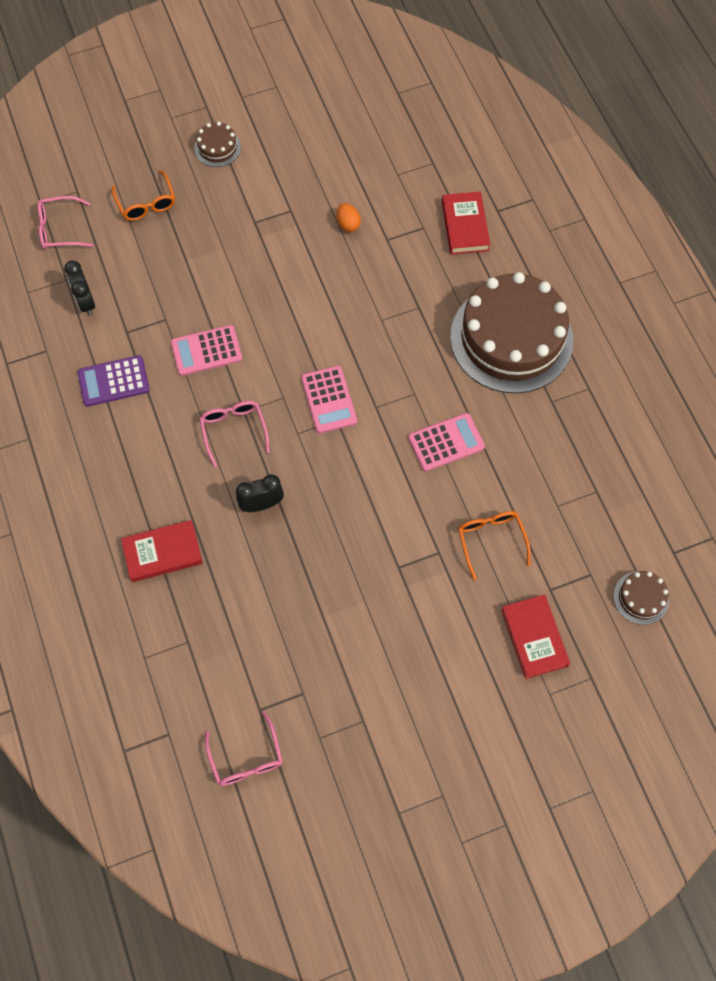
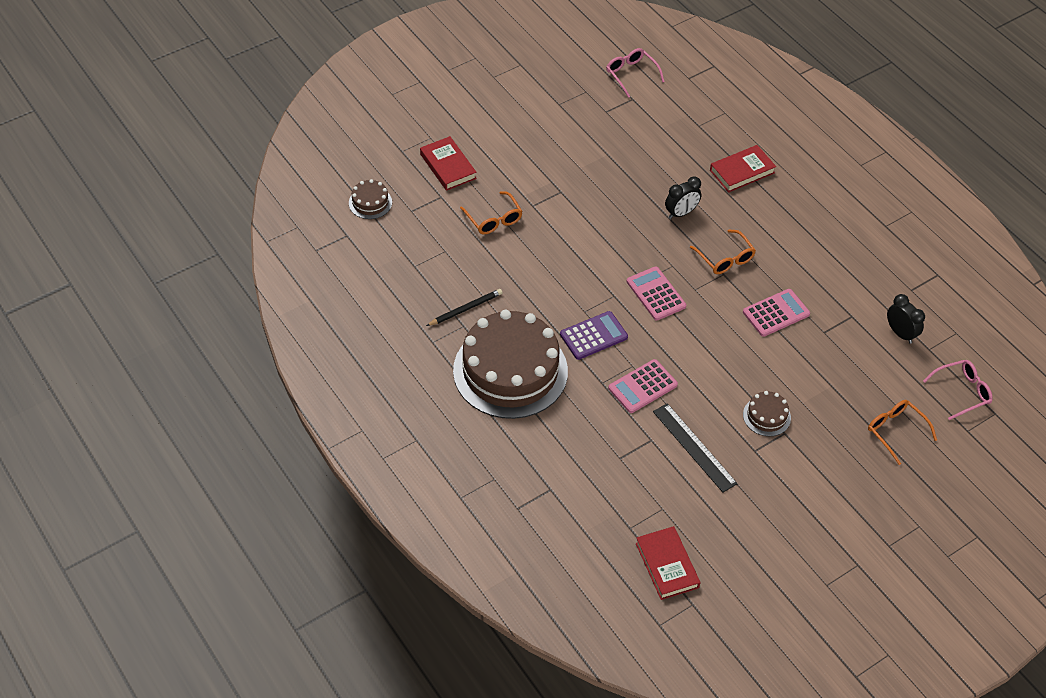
camera: 165 degrees right, 15 degrees down
purple calculator [78,355,150,407] -> purple calculator moved to [560,311,628,360]
brown cake [194,122,241,167] -> brown cake moved to [743,391,791,436]
pink glasses [200,401,270,467] -> orange glasses [690,229,756,274]
orange egg [336,203,361,232] -> black ruler [653,403,738,493]
pink calculator [408,413,485,472] -> pink calculator moved to [608,359,678,413]
red book [442,192,490,255] -> red book moved to [636,526,701,600]
none -> black pencil [426,289,502,326]

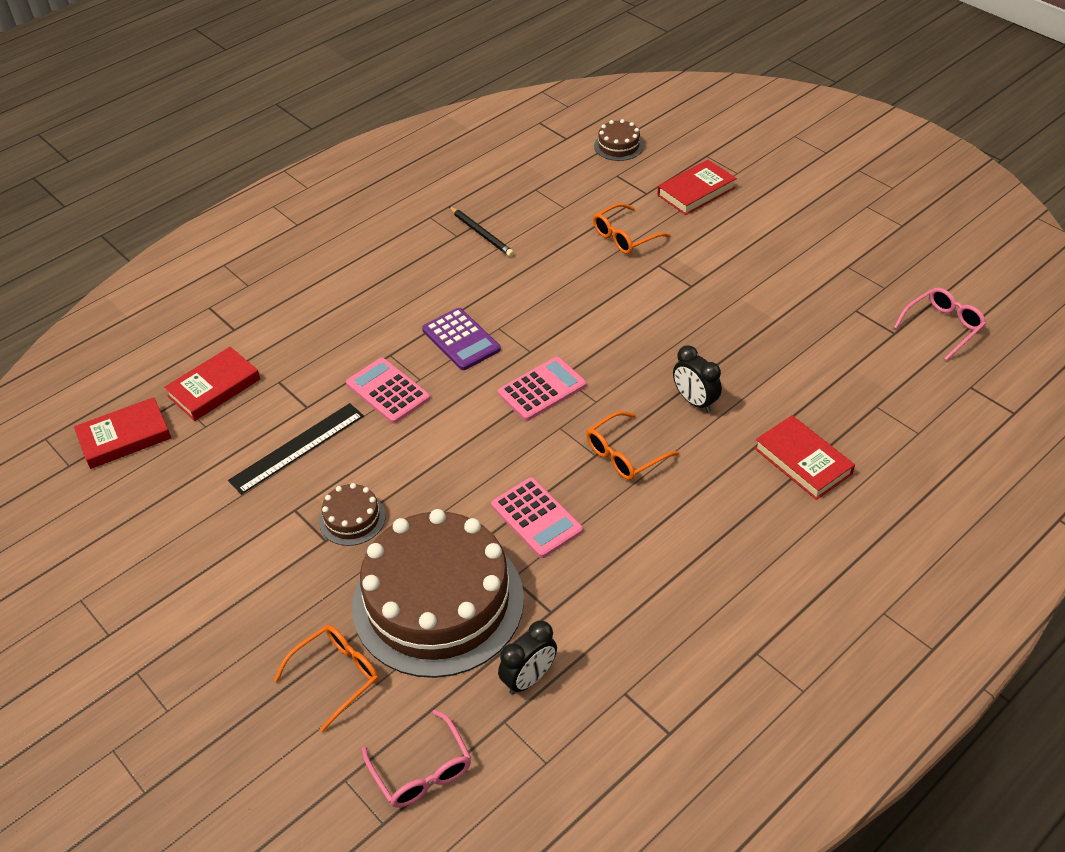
camera: 85 degrees right, 5 degrees down
brown cake [453,310,568,419] -> brown cake moved to [352,509,524,678]
none -> red book [164,347,260,421]

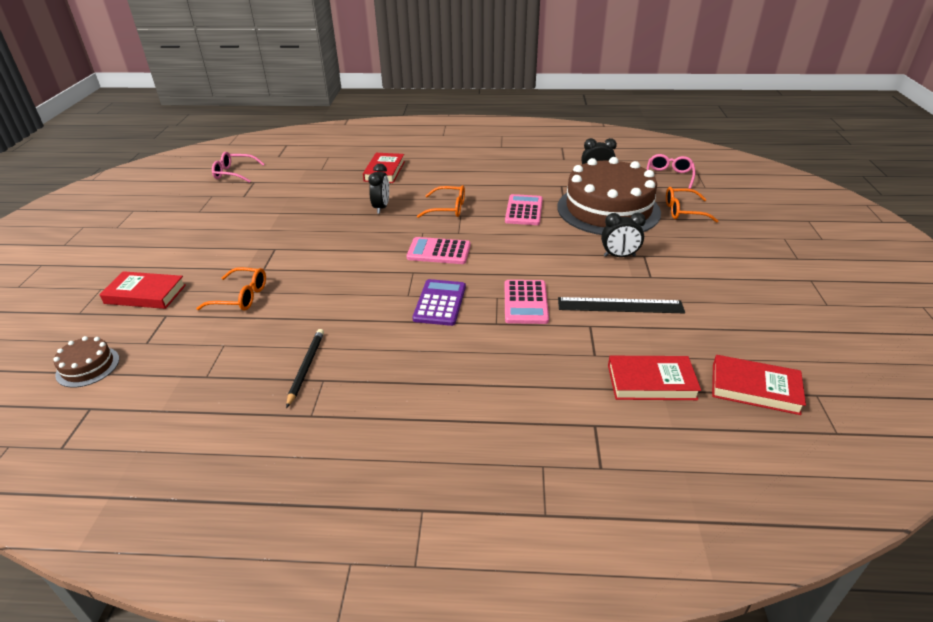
camera: 135 degrees left, 10 degrees down
brown cake [319,483,386,546] -> black clock [601,213,646,257]

